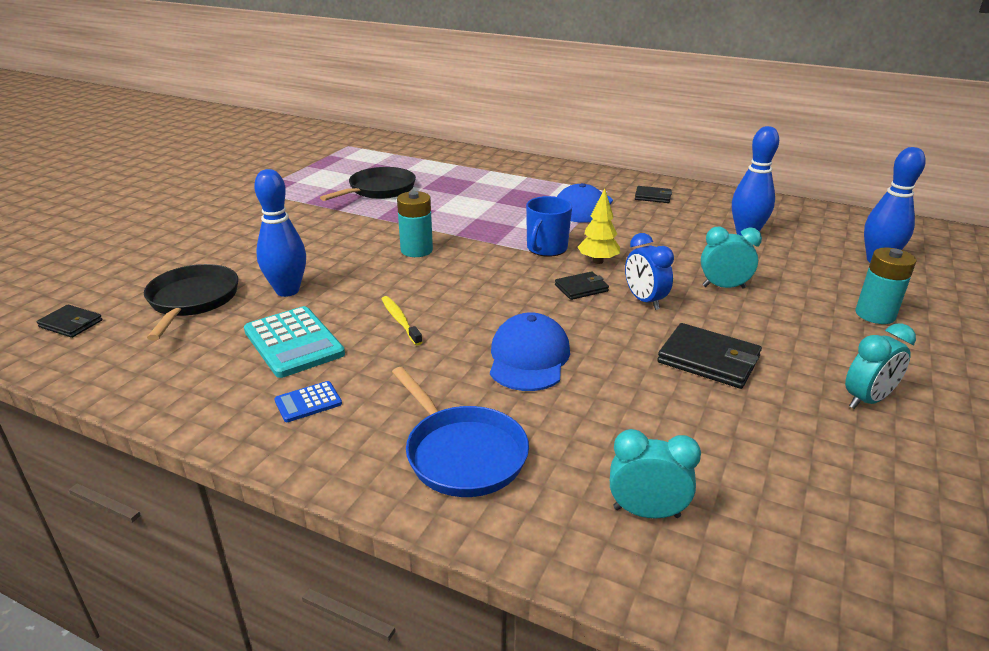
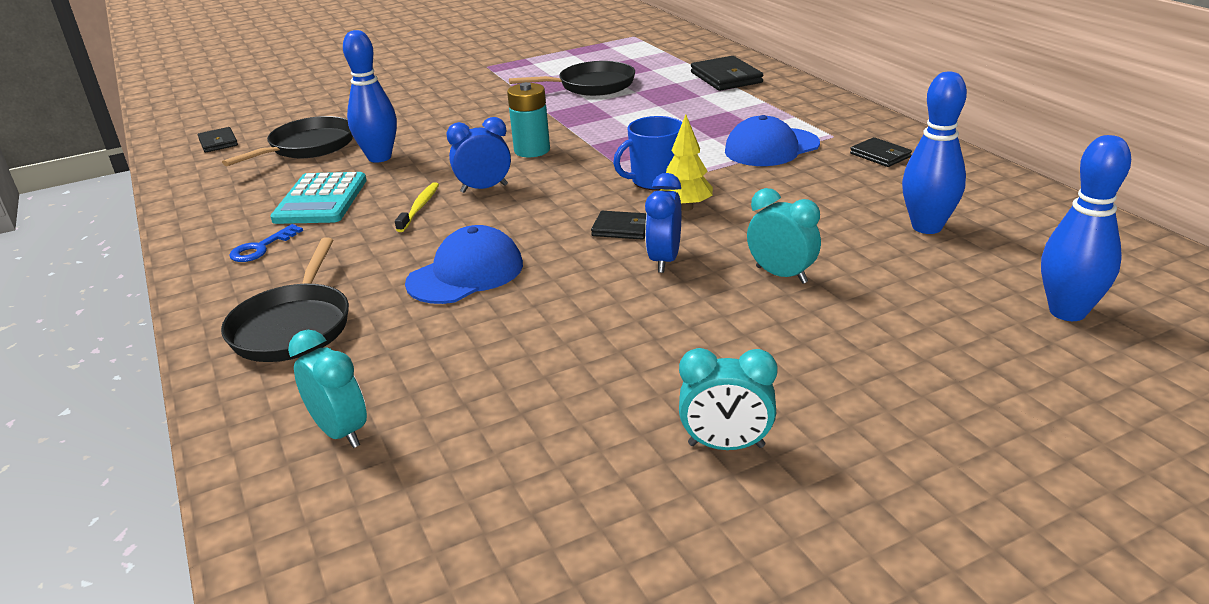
camera: 40 degrees right, 0 degrees up
blue calculator [274,381,342,422] -> blue key [229,224,303,262]
blue pan [392,367,529,497] -> black pan [221,237,349,362]
black wallet [657,323,762,389] -> black wallet moved to [691,56,763,91]
turquoise battery [855,248,917,324] -> none
none -> blue clock [447,117,511,193]

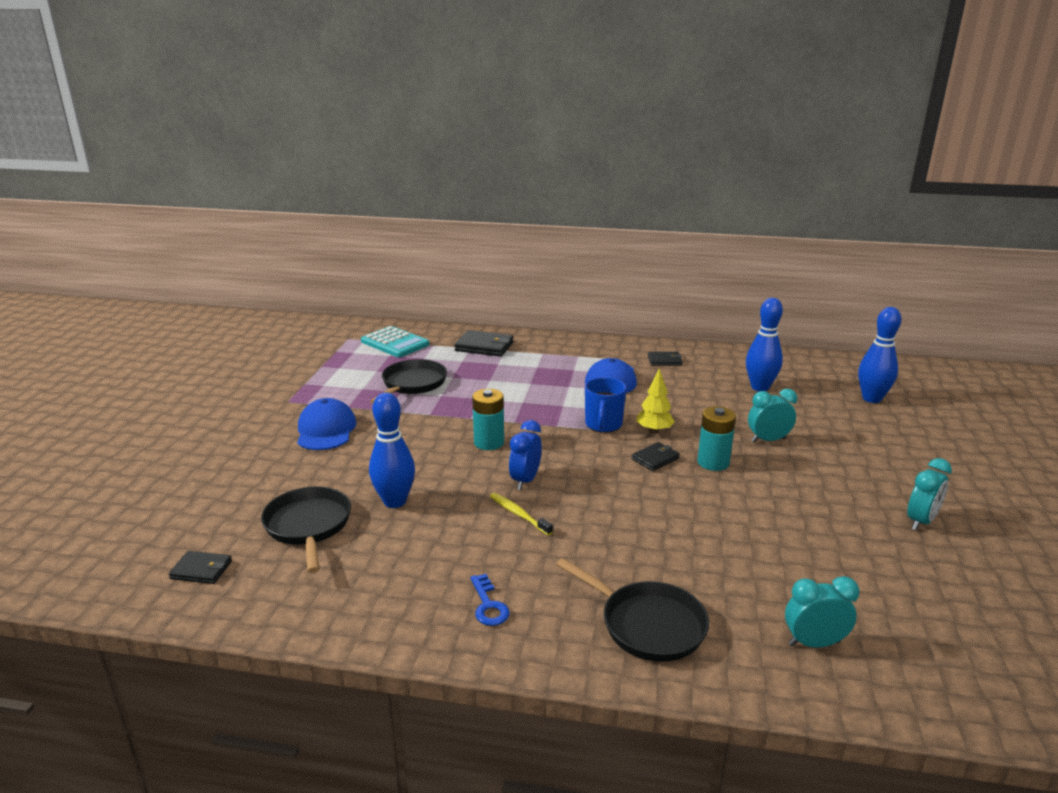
camera: 55 degrees left, 5 degrees down
turquoise calculator [270,172,367,224] -> turquoise calculator moved to [361,326,429,357]
blue cap [405,225,523,304] -> blue cap moved to [297,398,356,450]
blue clock [645,173,681,273] -> turquoise battery [697,406,736,471]

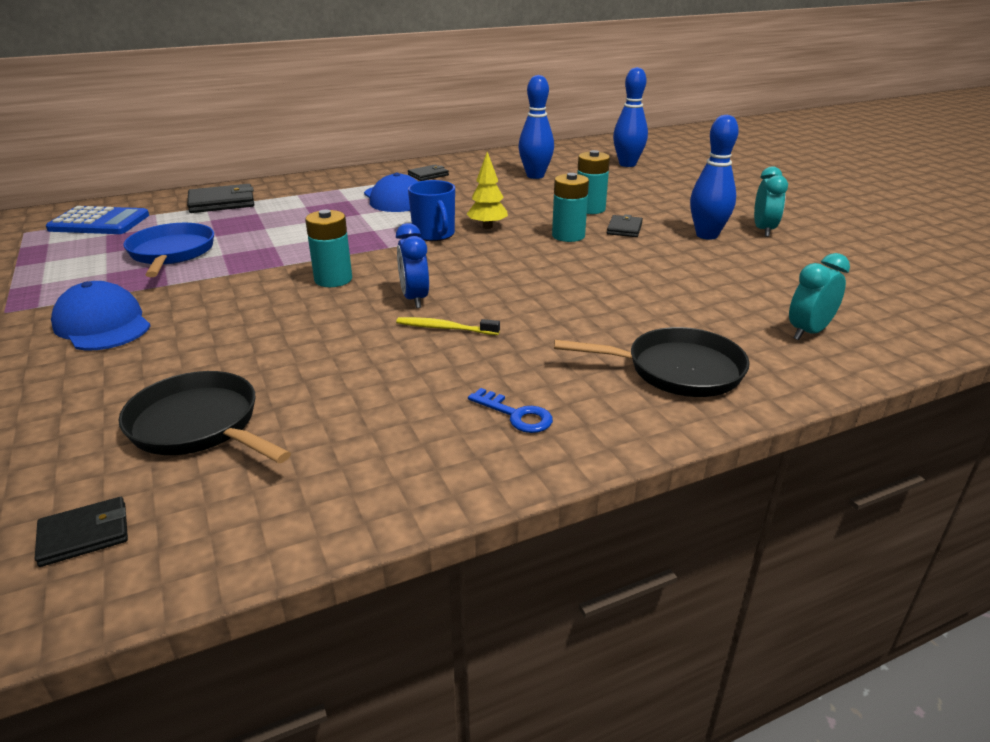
camera: 35 degrees left, 5 degrees up
turquoise calculator [361,326,429,357] -> blue calculator [46,206,149,234]
blue bowling pin [369,392,415,508] -> blue bowling pin moved to [690,115,739,240]
black pan [370,359,447,404] -> blue pan [123,223,214,277]
black wallet [631,442,680,471] -> black wallet moved to [607,214,643,237]
turquoise clock [748,389,797,442] -> turquoise battery [577,150,610,214]

